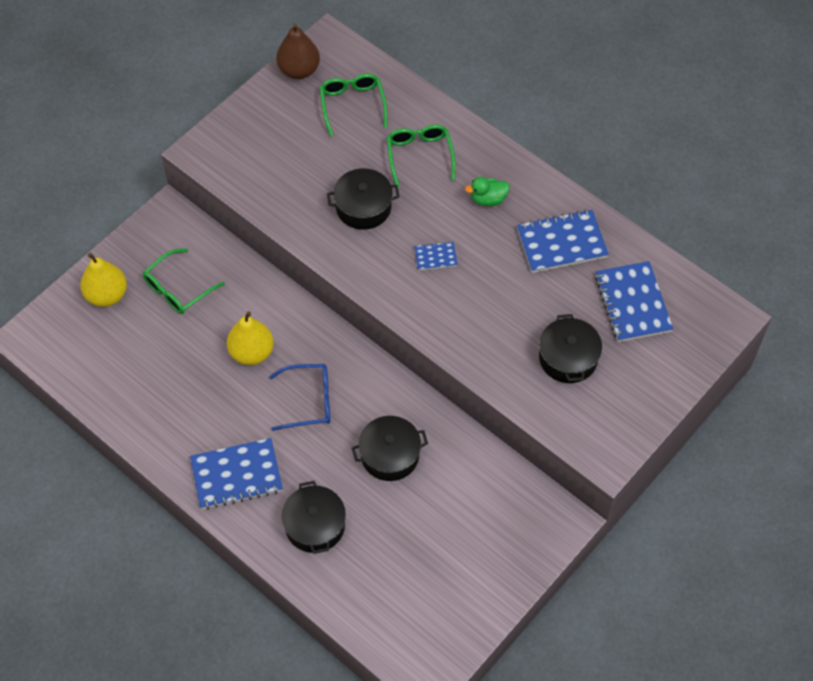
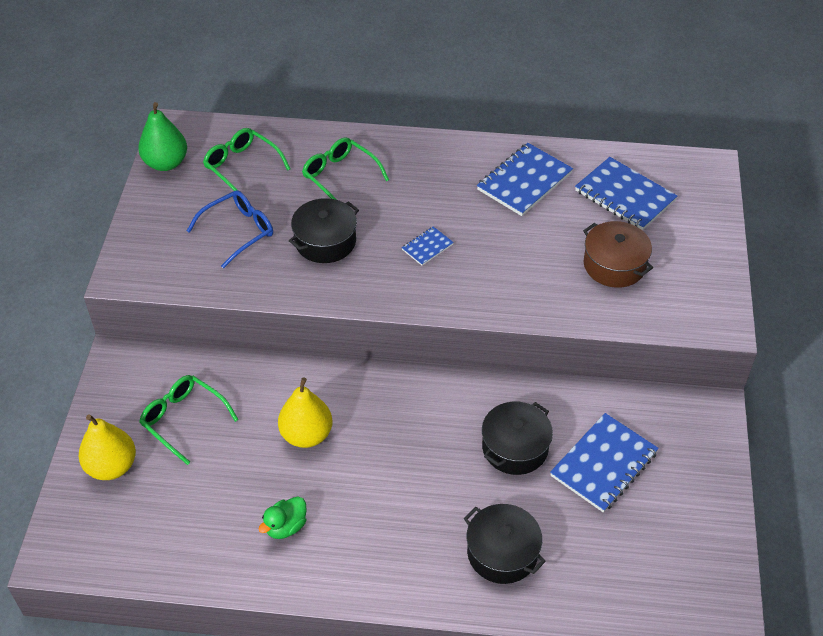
camera: 35 degrees left, 10 degrees down
green glasses [143,248,225,314] -> green glasses turned 120 degrees clockwise [139,375,239,465]
blue notebook [190,438,283,510] -> blue notebook moved to [550,413,659,513]
blue glasses [269,364,330,431] -> blue glasses moved to [187,190,273,268]
brown pear [276,23,320,79] -> green pear [138,102,187,171]
green duck [465,177,510,206] -> green duck moved to [258,496,307,539]
black pot [539,314,602,383] -> brown pot [583,221,653,288]

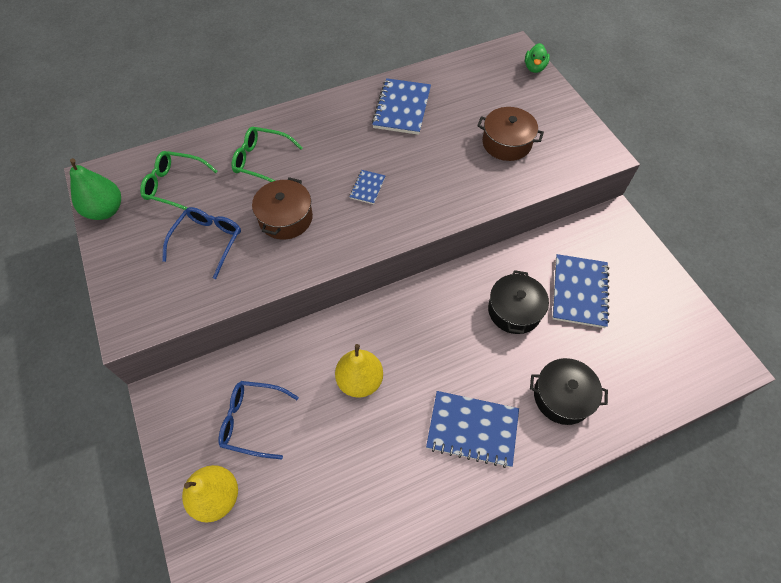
camera: 30 degrees left, 10 degrees up
green glasses [139,375,239,465] -> blue glasses [218,381,299,459]
green duck [258,496,307,539] -> green duck moved to [525,43,550,73]
black pot [289,198,359,263] -> brown pot [252,177,313,239]
blue notebook [575,157,677,230] -> blue notebook moved to [426,391,519,468]

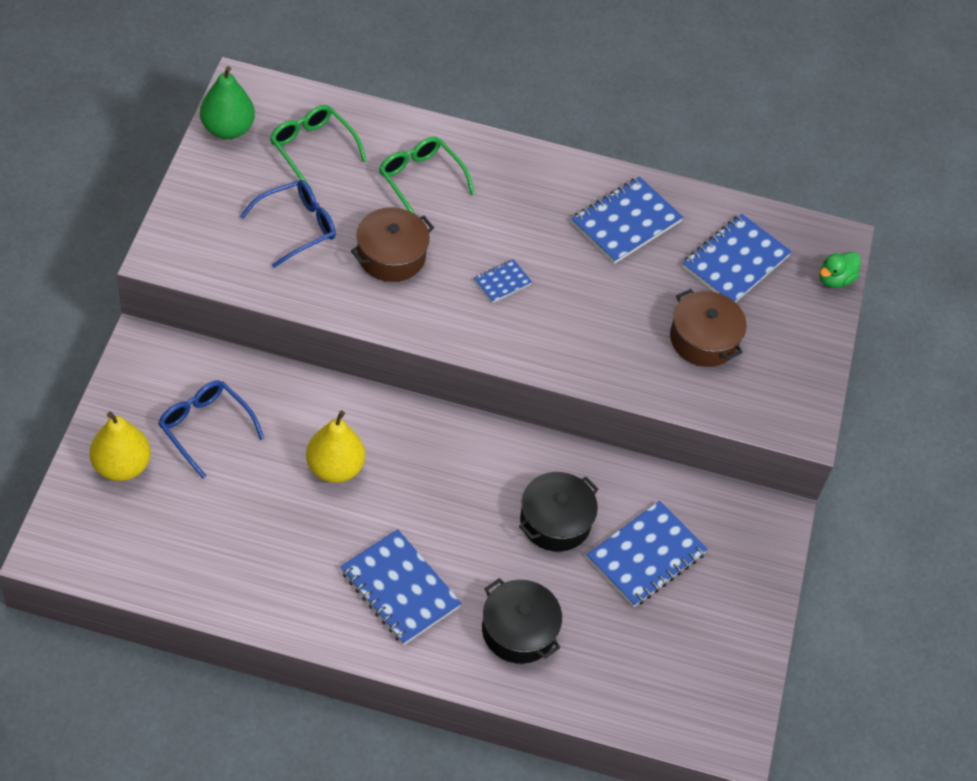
camera: 30 degrees right, 5 degrees down
none -> blue notebook [682,214,792,302]

